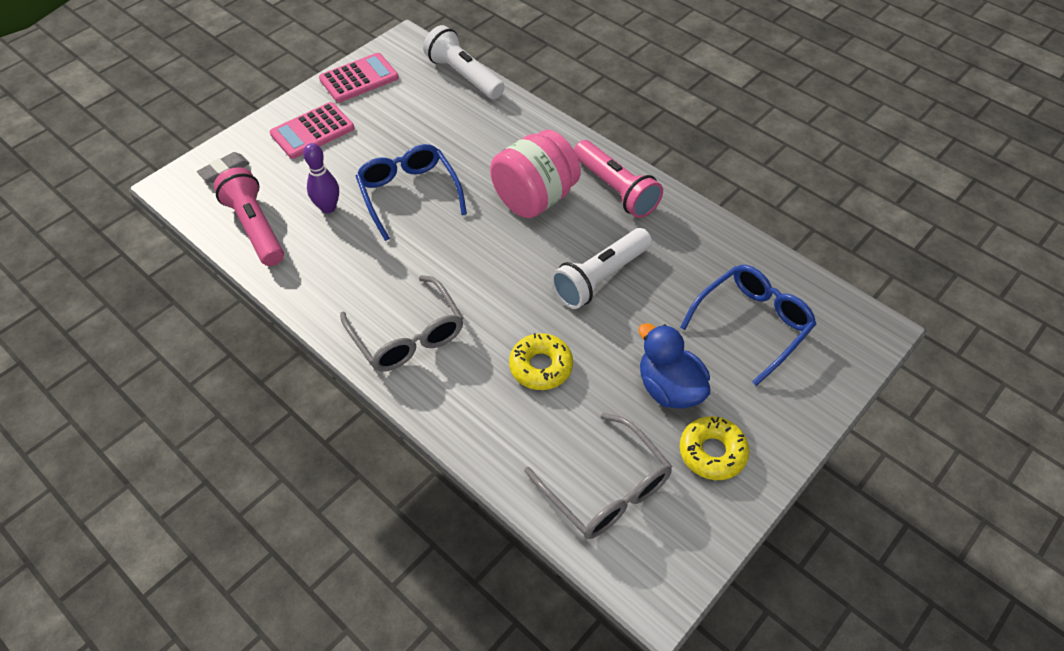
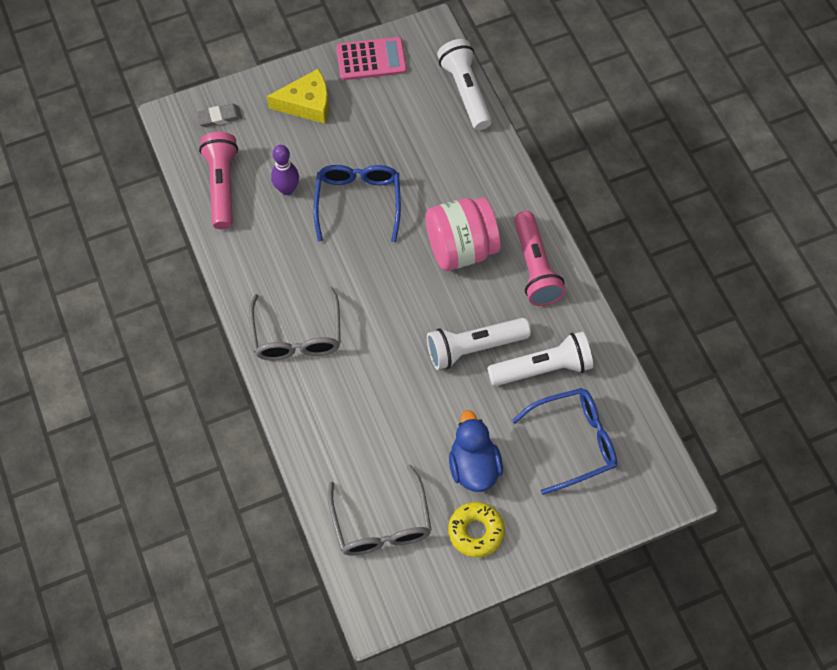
camera: 25 degrees right, 10 degrees up
pink calculator [270,102,355,159] -> yellow cheese [267,69,329,124]
yellow donut [509,333,573,390] -> none
none -> white flashlight [487,331,593,386]

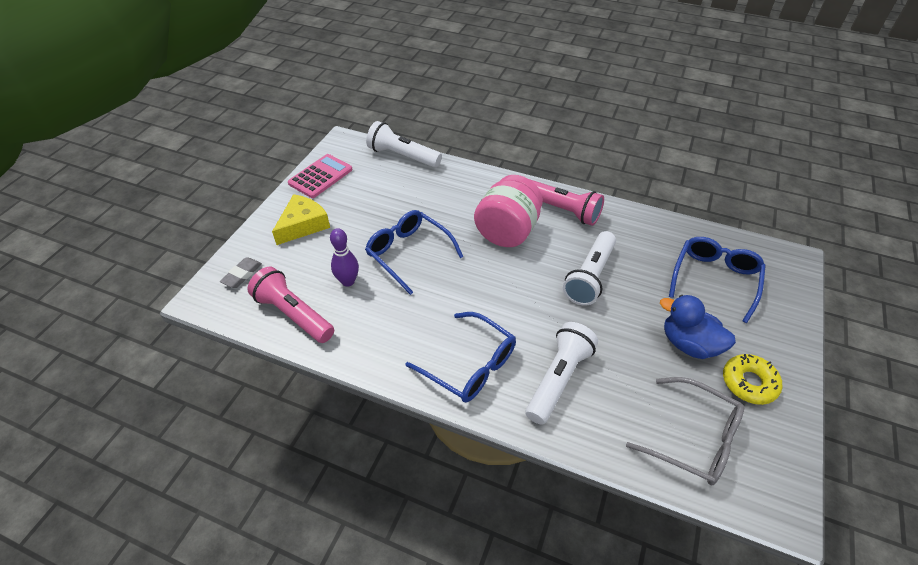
camera: 45 degrees left, 15 degrees down
grey glasses [249,286,341,361] -> blue glasses [406,312,516,403]
white flashlight [487,331,593,386] -> white flashlight moved to [526,322,598,425]

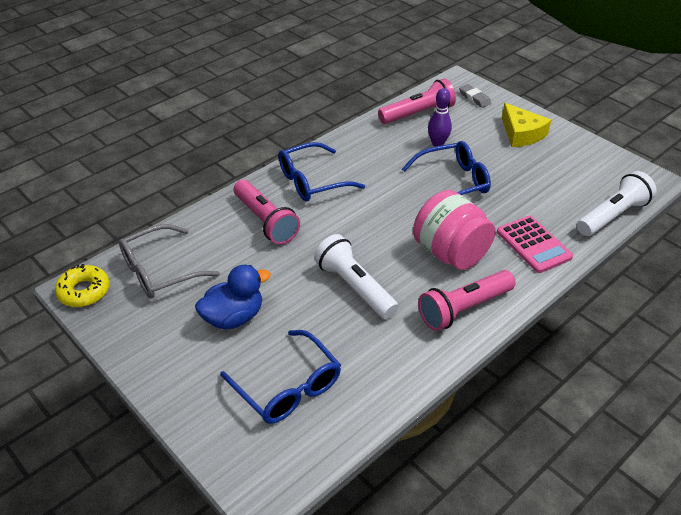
camera: 115 degrees right, 5 degrees down
pink calculator [288,154,352,198] -> pink calculator moved to [497,216,573,273]
white flashlight [526,322,598,425] -> pink flashlight [234,180,300,245]
yellow donut [723,354,782,405] -> yellow donut moved to [55,264,110,307]

